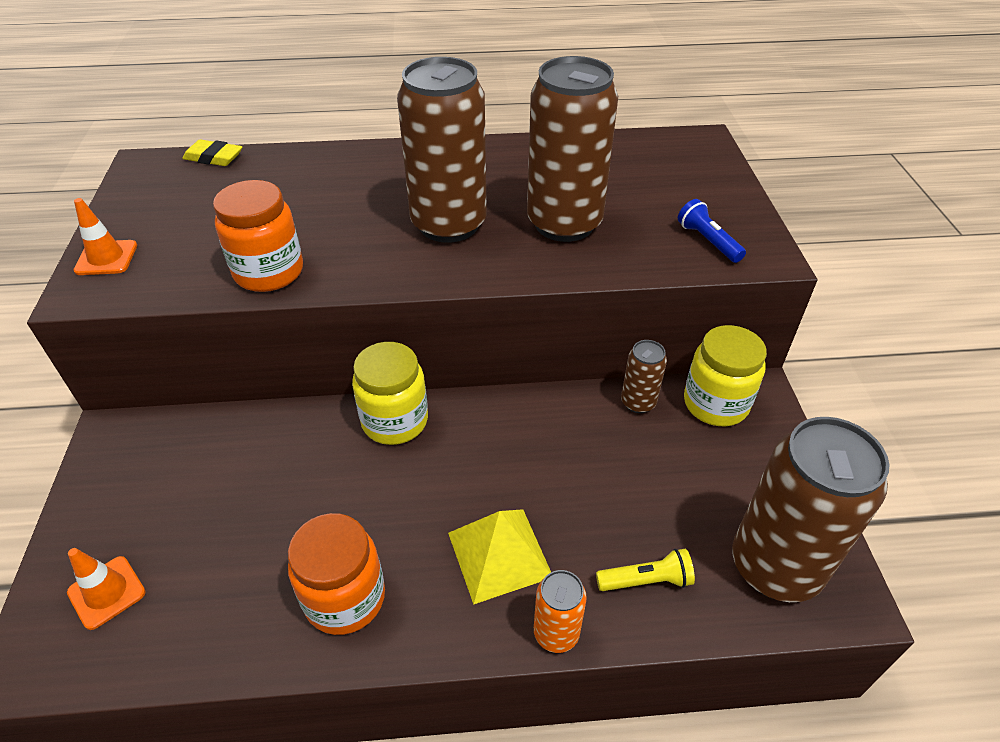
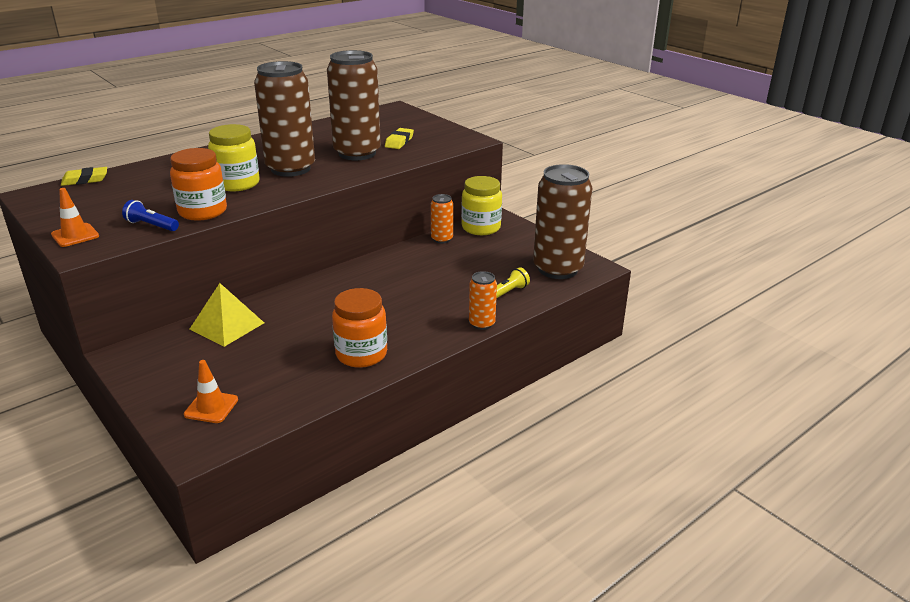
camera: 35 degrees left, 15 degrees down
yellow jar [352,342,428,445] -> yellow jar moved to [208,124,260,191]
yellow pyramid [448,509,551,605] -> yellow pyramid moved to [190,283,264,347]
brown can [621,340,667,413] -> orange can [431,194,453,243]
blue flashlight [678,199,746,263] -> blue flashlight moved to [122,200,179,231]
none -> yellow eraser [385,128,414,149]

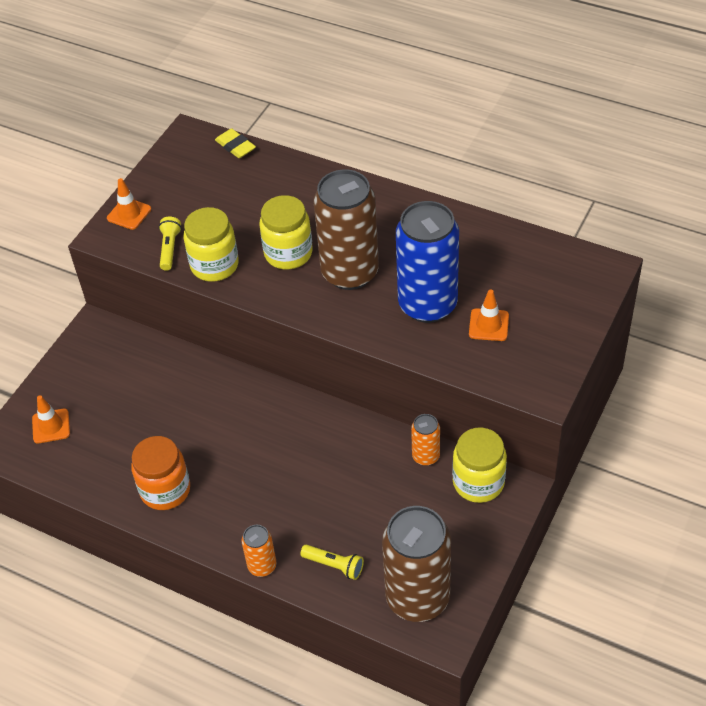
camera: 70 degrees right, 20 degrees up
blue flashlight [122,200,179,231] -> yellow flashlight [159,217,182,271]
orange jar [170,148,227,221] -> yellow jar [184,207,239,282]
yellow pyramid [190,283,264,347] -> none
brown can [327,50,381,160] -> blue can [396,201,459,323]
yellow eraser [385,128,414,149] -> orange traffic cone [469,289,509,341]

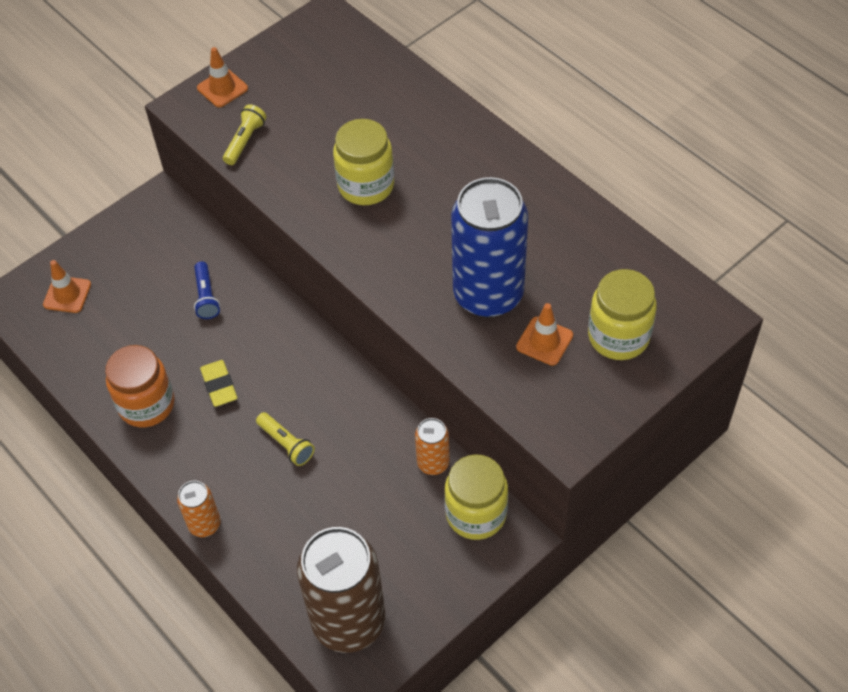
camera: 20 degrees right, 5 degrees up
yellow jar [184,207,239,282] -> yellow jar moved to [588,269,657,360]
yellow eraser [215,129,256,158] -> yellow eraser moved to [200,360,237,407]
yellow flashlight [300,545,364,580] -> yellow flashlight moved to [256,412,315,466]
brown can [313,169,379,290] -> none
none -> blue flashlight [194,261,220,319]

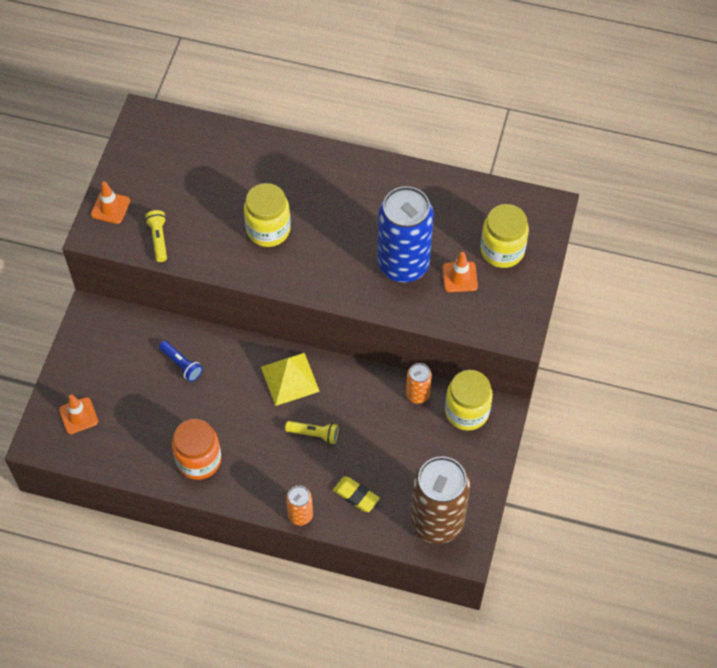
camera: 35 degrees left, 5 degrees up
yellow eraser [200,360,237,407] -> yellow eraser moved to [333,476,380,512]
none -> yellow pyramid [261,353,320,406]

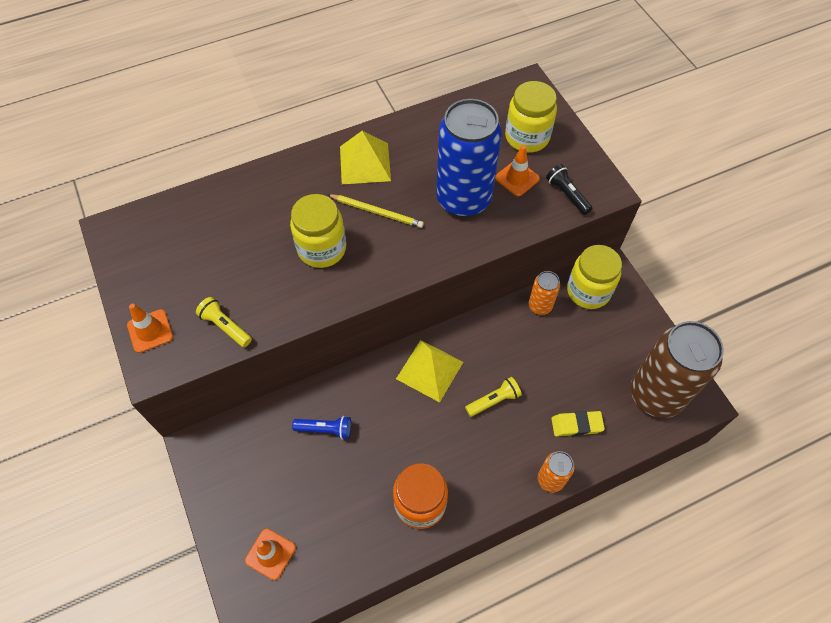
camera: 40 degrees left, 0 degrees up
none -> yellow pencil [327,194,424,228]
none -> yellow pyramid [340,131,391,184]
none -> black flashlight [546,164,592,215]

